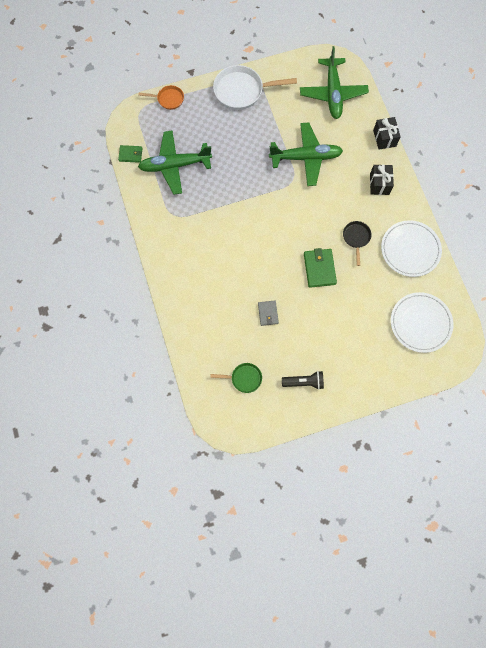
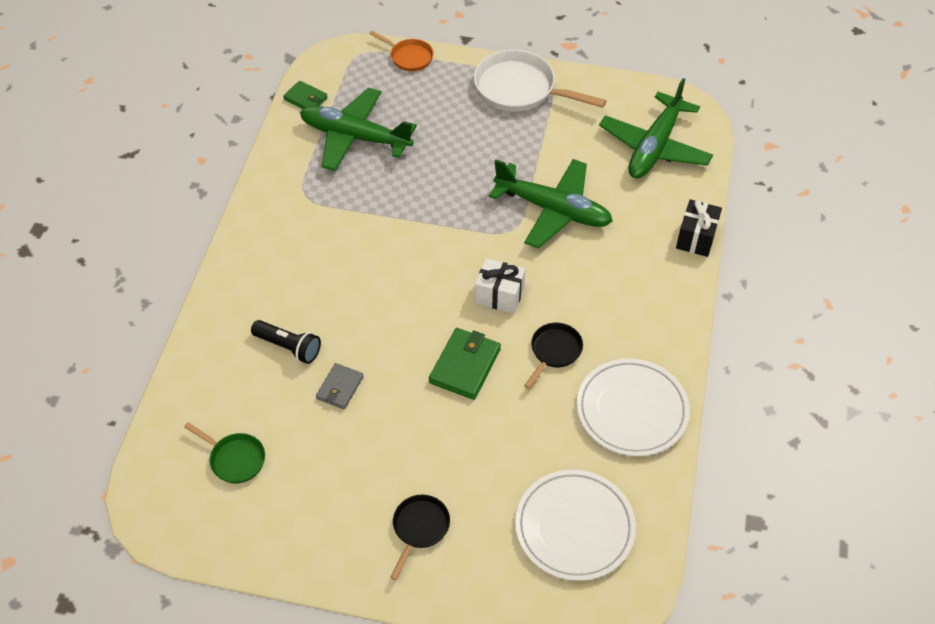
camera: 30 degrees right, 20 degrees down
black flashlight [282,371,324,390] -> black flashlight moved to [251,320,321,364]
black gift [370,165,394,195] -> none
none -> black pan [390,495,450,580]
none -> white gift [475,258,525,314]

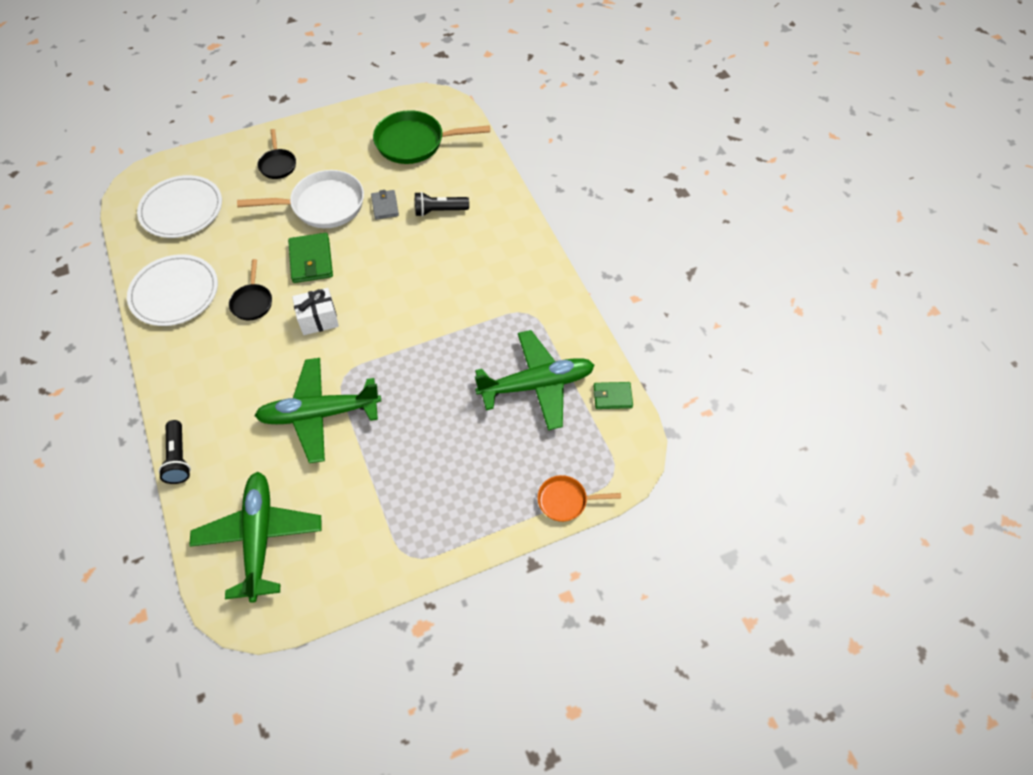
camera: 145 degrees right, 5 degrees up
green pan [184,422,265,484] -> green pan [373,110,490,164], size x1.85
white pan [474,50,606,112] -> white pan moved to [237,170,364,228]
black gift [676,199,722,257] -> black flashlight [158,420,191,484]

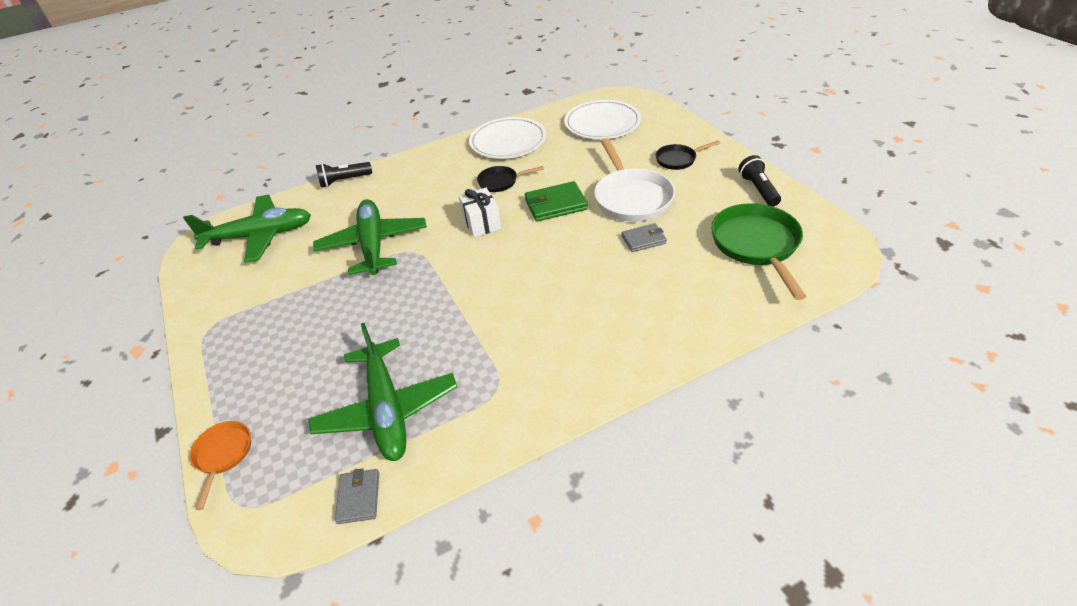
camera: 90 degrees right, 15 degrees down
black flashlight [415,192,469,217] -> black flashlight moved to [738,155,781,207]
green wallet [594,382,633,409] -> grey wallet [335,469,379,524]

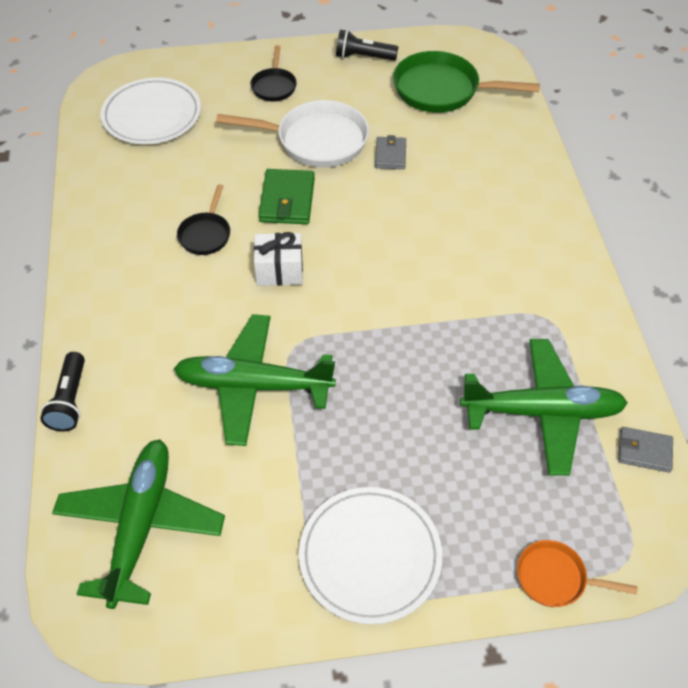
camera: 75 degrees left, 10 degrees up
white plate [469,117,546,159] -> white plate moved to [299,487,442,624]

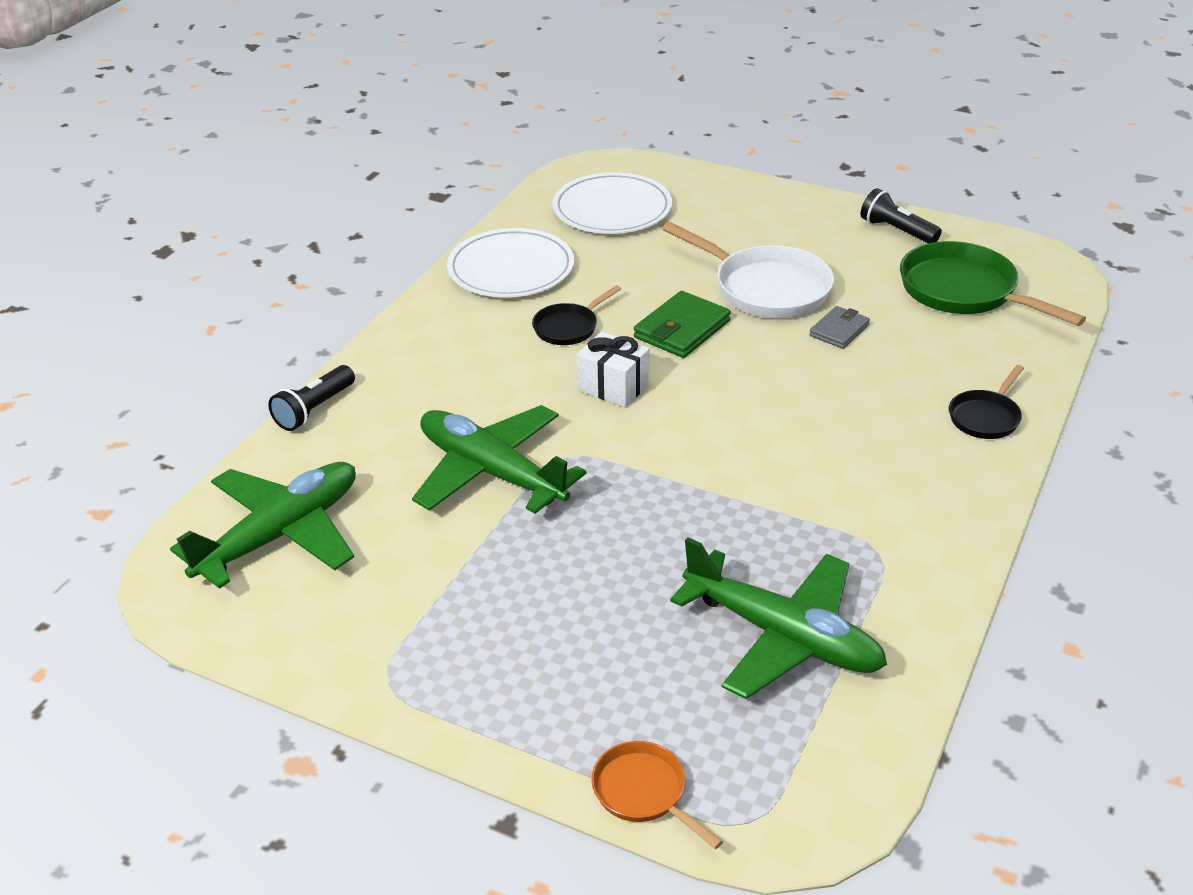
camera: 35 degrees right, 15 degrees down
black pan [250,45,297,102] -> black pan moved to [949,365,1024,439]
white plate [299,487,442,624] -> white plate moved to [447,228,574,297]
grey wallet [618,427,673,473] -> none

